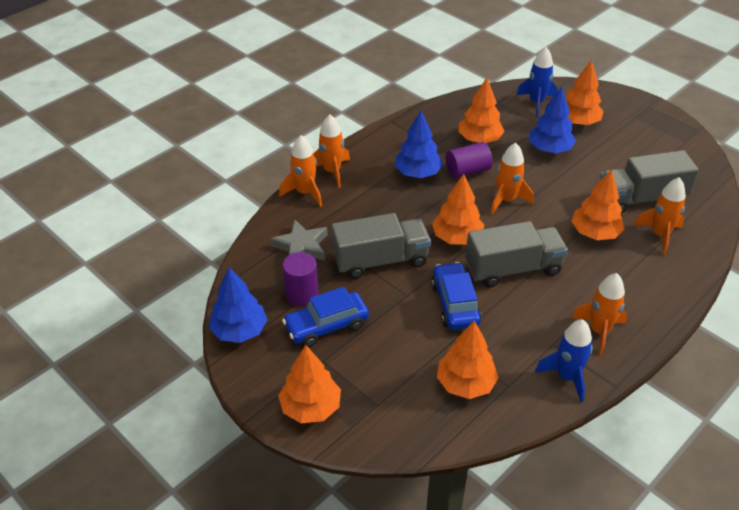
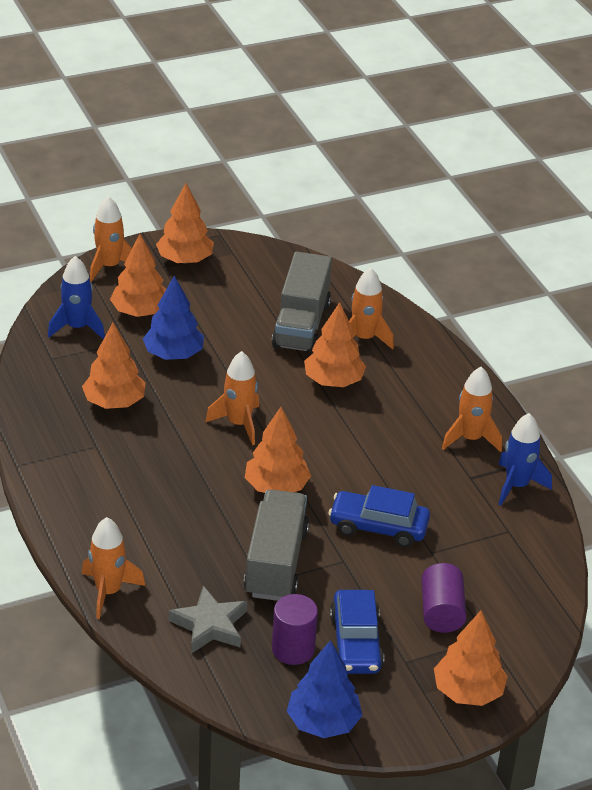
camera: 70 degrees left, 5 degrees down
orange rocket [314,115,350,188] -> orange rocket moved to [90,196,132,282]
blue tree [395,111,443,178] -> none
orange tree [437,321,498,399] -> orange tree moved to [156,183,214,264]
purple cylinder [446,142,492,178] -> purple cylinder moved to [421,563,467,633]
grey truck [465,221,568,287] -> none

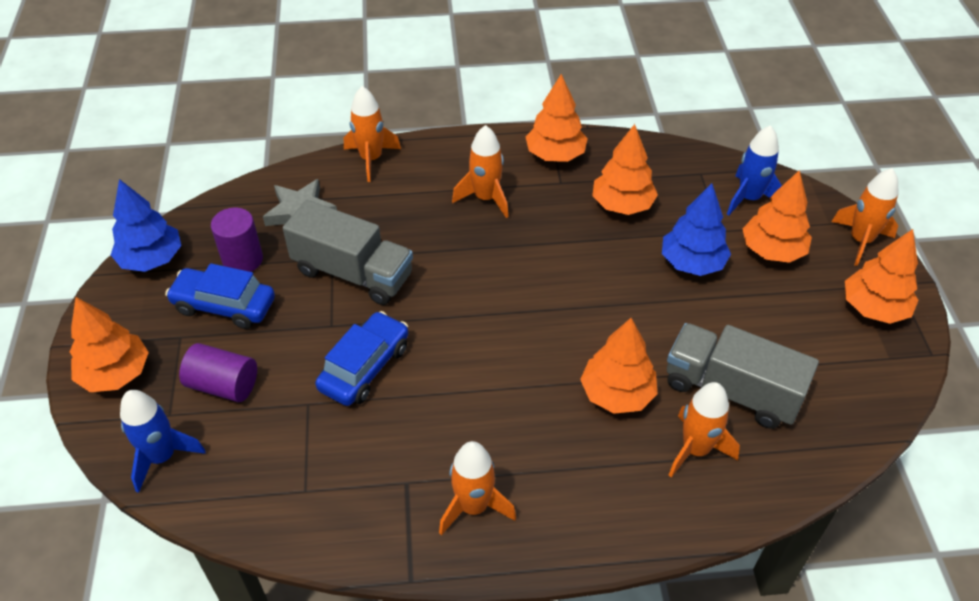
camera: 110 degrees right, 10 degrees up
orange rocket [205,351,259,445] -> orange rocket moved to [452,125,509,218]
orange tree [245,407,311,493] -> orange tree moved to [526,74,588,162]
blue rocket [498,413,552,505] -> blue rocket moved to [120,390,206,493]

